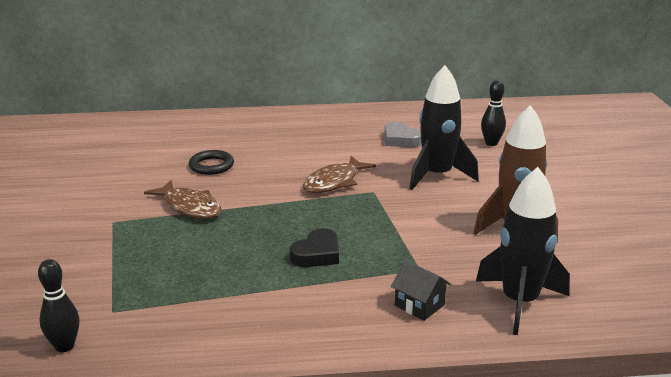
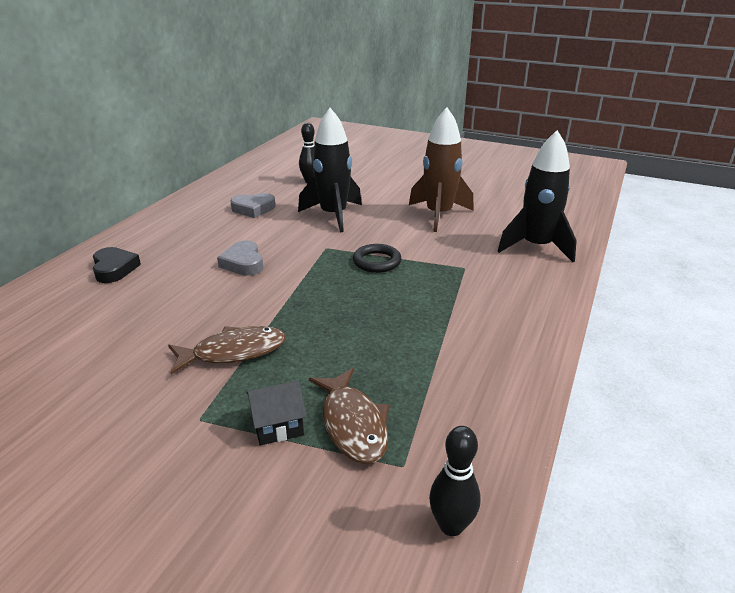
camera: 60 degrees left, 5 degrees up
black ring [189,150,234,175] -> black ring moved to [353,244,402,273]
black heart [290,228,339,267] -> black heart moved to [93,247,141,283]
brown fish [303,156,376,193] -> brown fish moved to [309,368,389,464]
black house [391,260,451,321] -> black house moved to [246,380,306,445]
none -> grey heart [217,240,263,276]

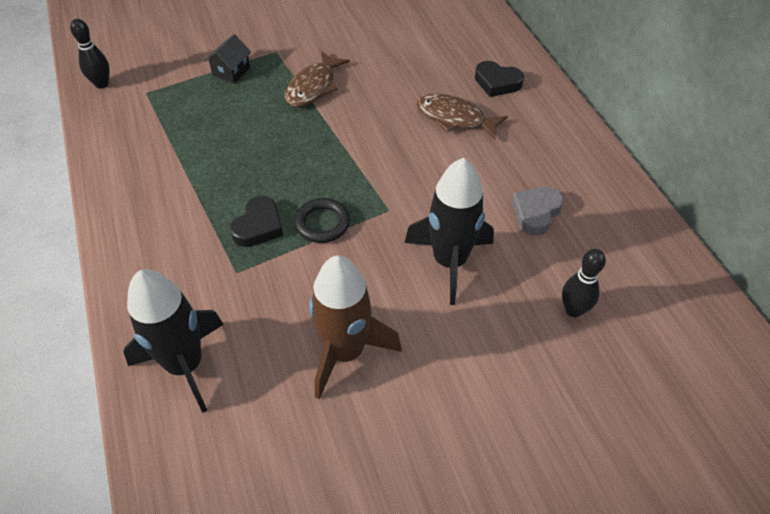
camera: 135 degrees right, 20 degrees up
grey heart [217,240,263,276] -> none
brown fish [309,368,389,464] -> brown fish moved to [416,94,508,139]
none -> black heart [230,196,283,247]

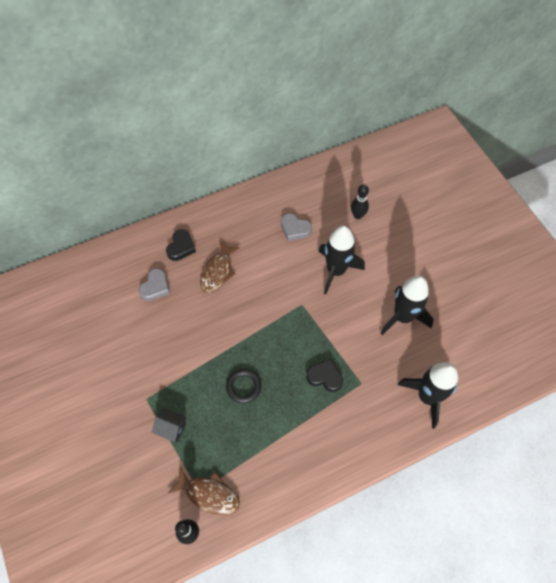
camera: 95 degrees left, 10 degrees up
brown fish [285,51,350,107] -> brown fish moved to [168,468,240,515]
black ring [294,198,350,243] -> black ring moved to [226,369,261,403]
brown rocket [309,256,402,399] -> black rocket [380,276,434,335]
none -> grey heart [139,268,170,301]

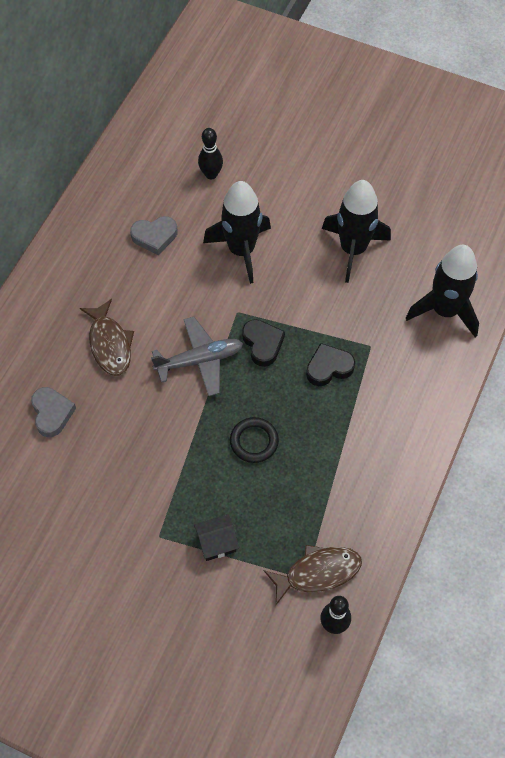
camera: 40 degrees left, 0 degrees up
black heart [166,229,196,261] -> black heart moved to [242,319,285,367]
none -> grey plane [151,317,243,396]

